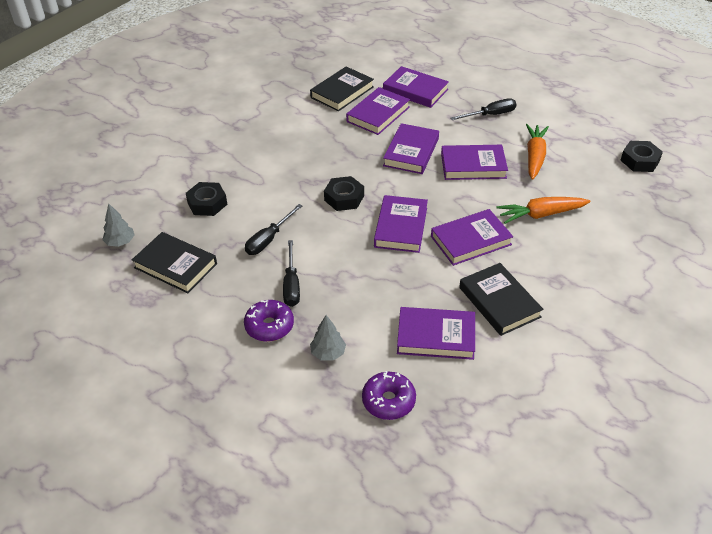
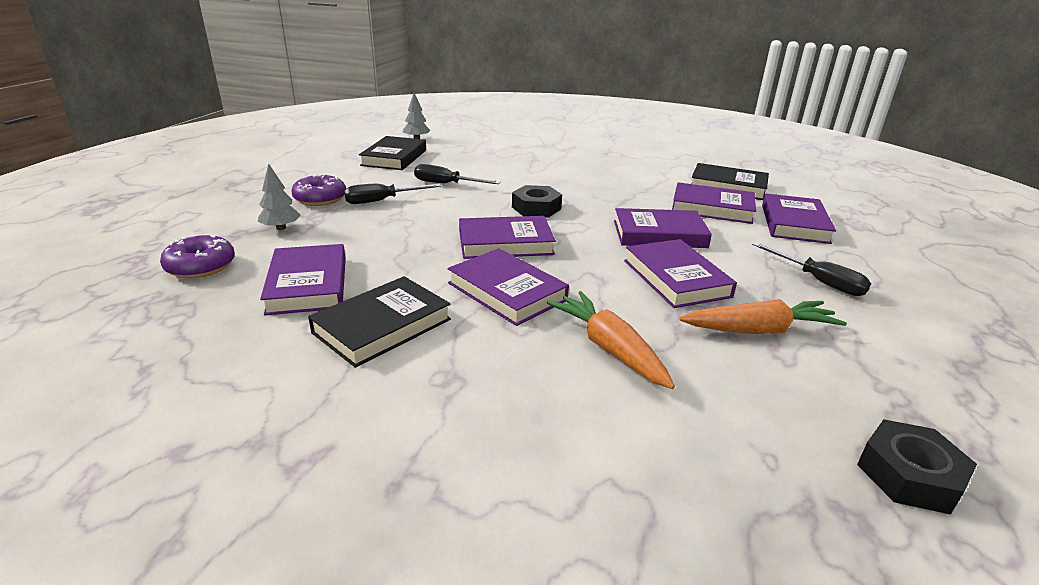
camera: 70 degrees right, 15 degrees down
black nut [186,182,227,216] -> none

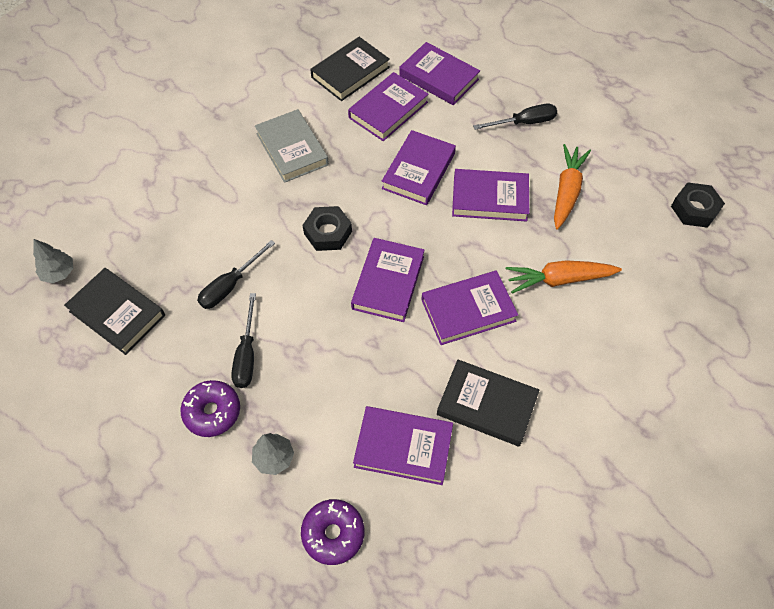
camera: 65 degrees left, 30 degrees up
black book [308,276,451,368] -> black book turned 45 degrees counterclockwise [437,360,539,447]
none -> grey book [255,109,329,183]

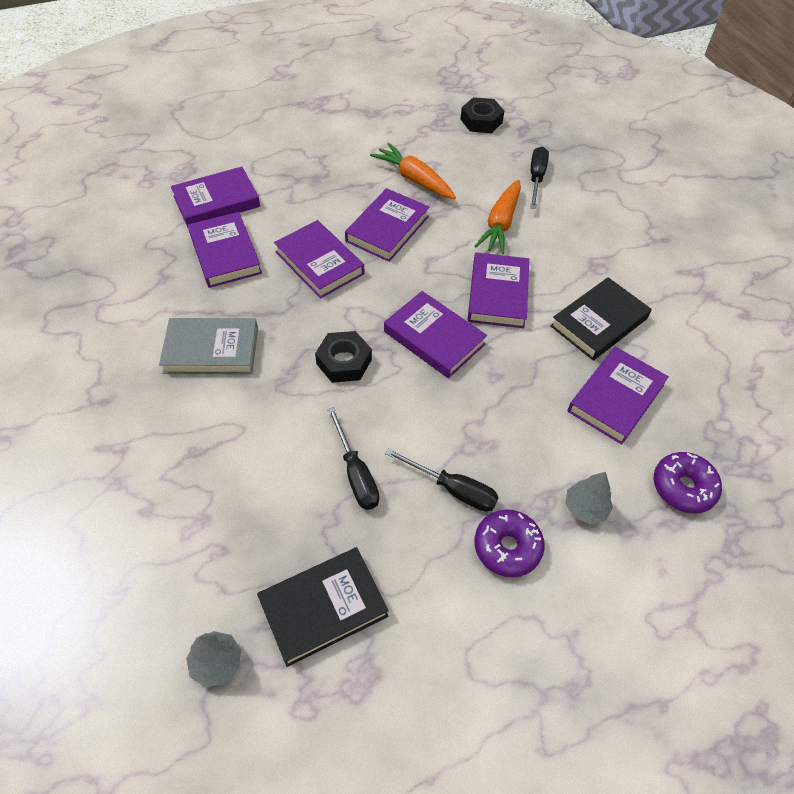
camera: 65 degrees left, 5 degrees down
black book [310,37,390,101] -> none
black screwdriver [473,104,557,130] -> black screwdriver moved to [530,147,549,209]

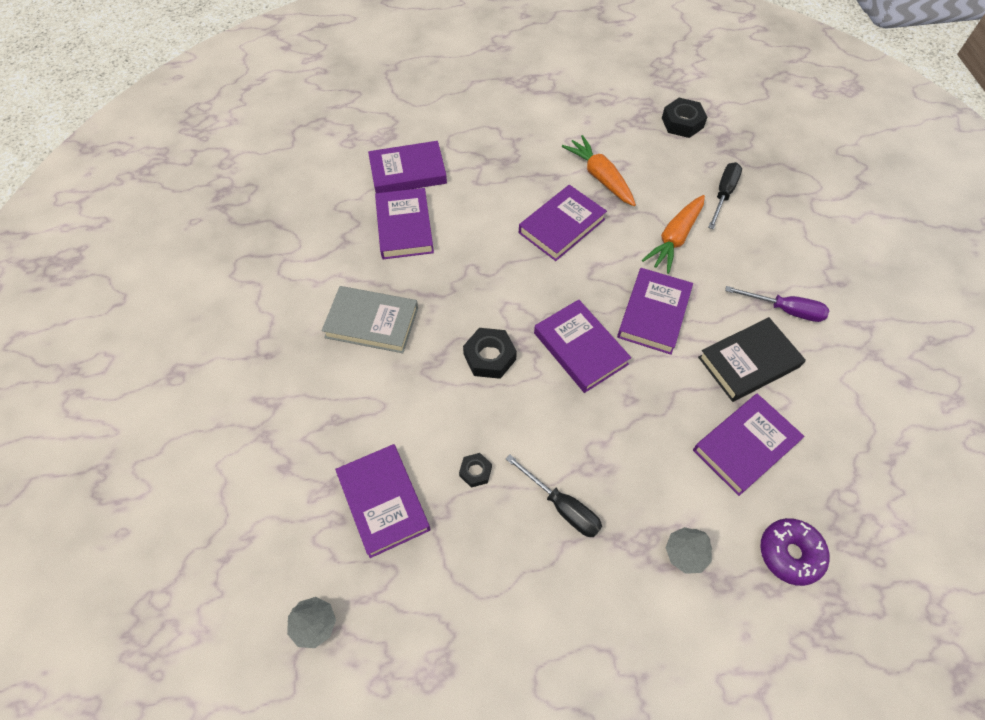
camera: 15 degrees right, 5 degrees up
black book [257,547,389,667] -> none
purple book [274,220,364,299] -> purple book moved to [335,444,431,558]
black screwdriver [327,407,379,510] -> black nut [459,453,492,488]
purple donut [474,510,545,577] -> none
none -> purple screwdriver [725,286,829,322]

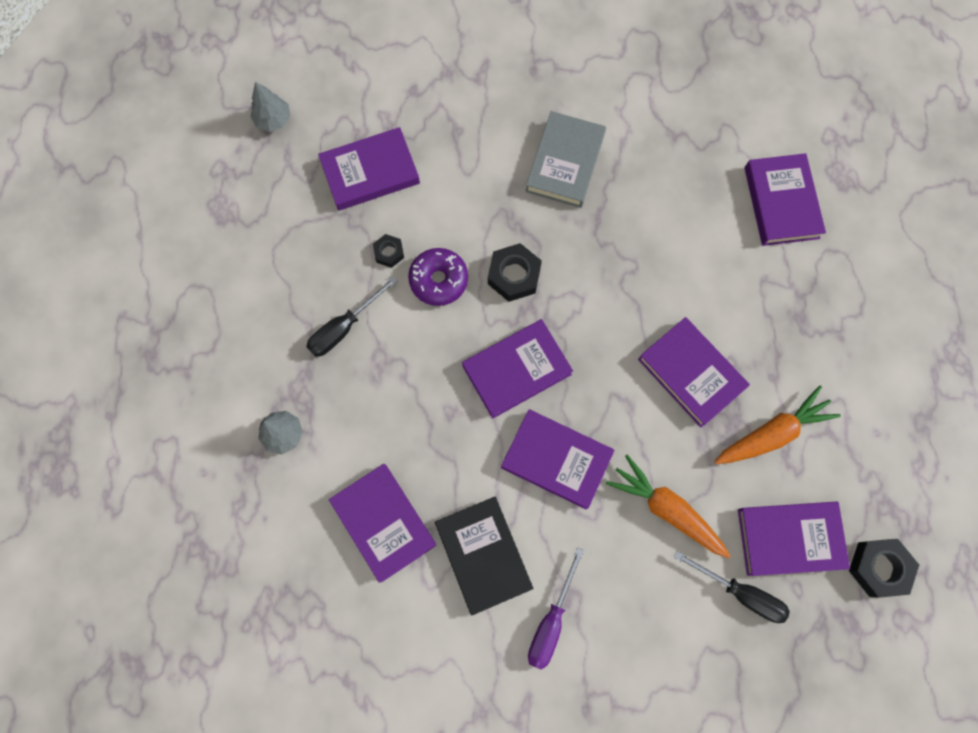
camera: 95 degrees right, 15 degrees up
purple book [375,188,434,259] -> purple book moved to [738,502,850,576]
purple donut [760,518,829,586] -> purple donut moved to [408,248,468,306]

